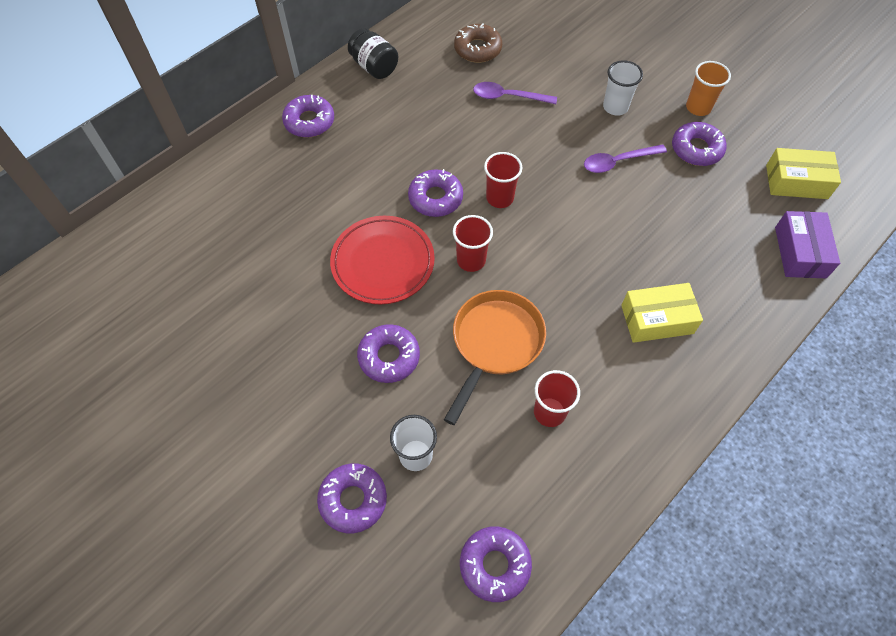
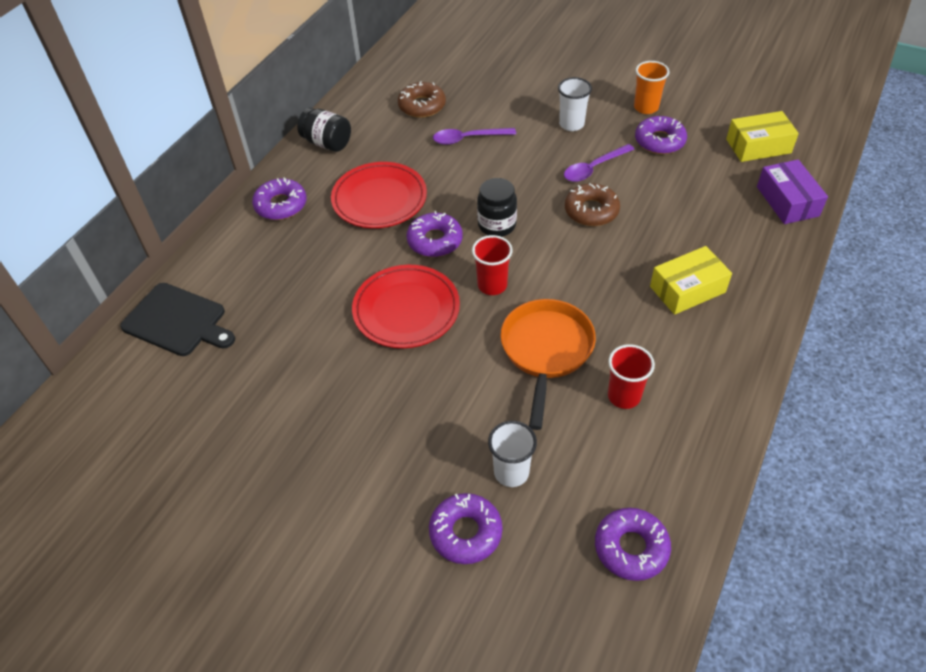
camera: 15 degrees left, 10 degrees down
purple donut [357,324,420,383] -> none
red cup [484,152,522,208] -> black jar [477,178,517,237]
none -> black cutting board [120,283,235,356]
none -> red plate [331,162,427,228]
none -> brown donut [565,183,620,226]

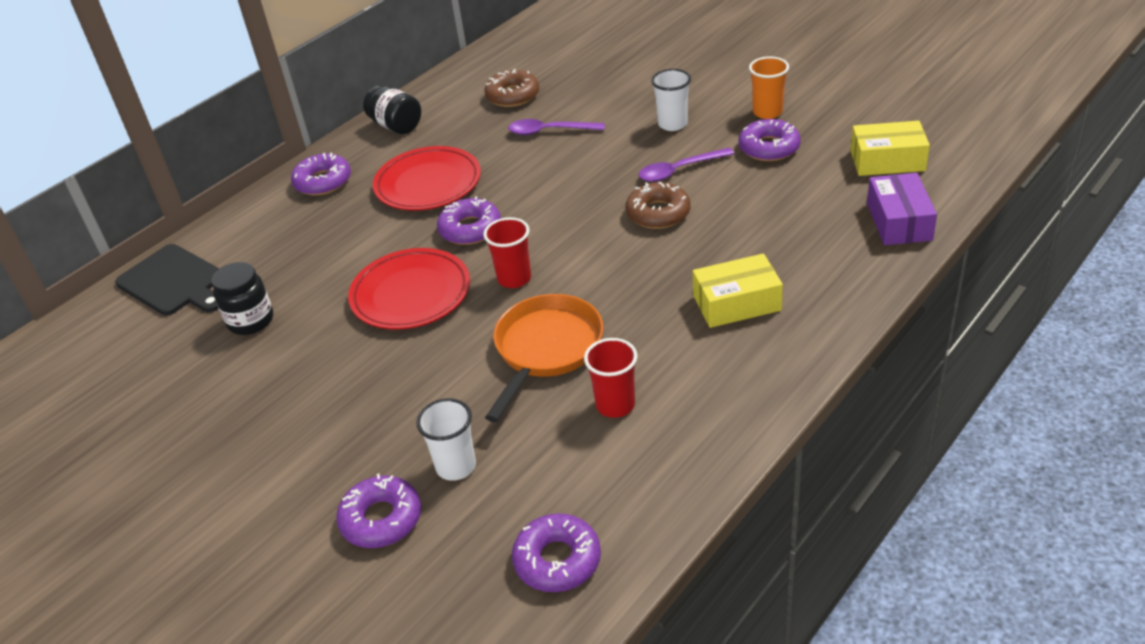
camera: 15 degrees right, 10 degrees down
black jar [477,178,517,237] -> black jar moved to [212,262,273,335]

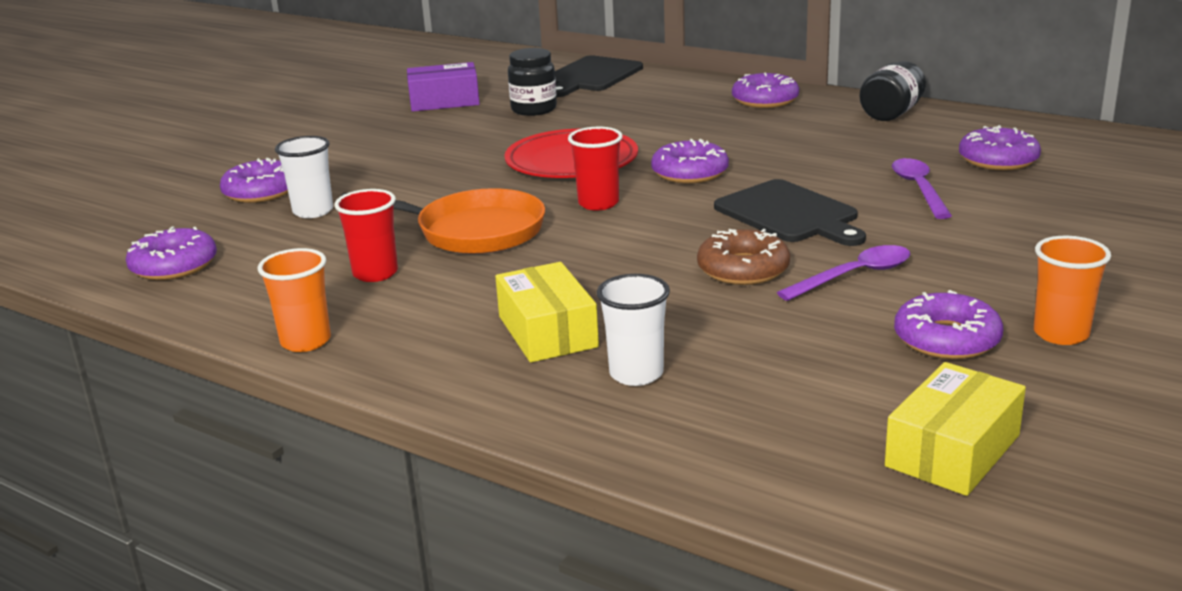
camera: 80 degrees right, 15 degrees down
red plate [373,146,481,211] -> none
brown donut [484,69,539,107] -> purple donut [959,125,1041,170]
purple spoon [639,148,734,182] -> purple spoon turned 90 degrees clockwise [777,245,910,301]
white cup [651,69,691,131] -> white cup moved to [597,274,670,386]
yellow box [851,121,930,176] -> yellow box turned 45 degrees clockwise [885,362,1026,496]
purple box [867,173,937,245] -> purple box moved to [407,62,480,112]
none -> orange cup [258,248,331,352]
none -> black cutting board [714,179,866,246]

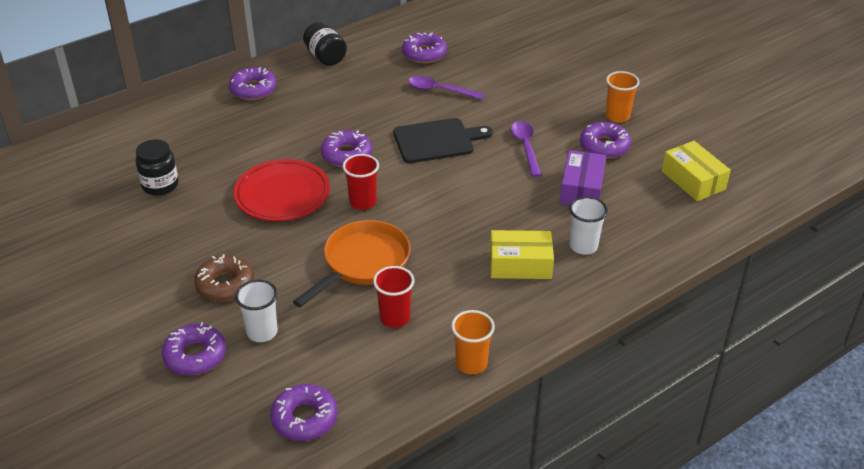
camera: 70 degrees left, 15 degrees up
purple box [407,62,480,112] -> purple box moved to [560,150,606,205]
black cutting board [555,55,643,97] -> none
brown donut [697,229,790,285] -> brown donut moved to [194,254,254,301]

